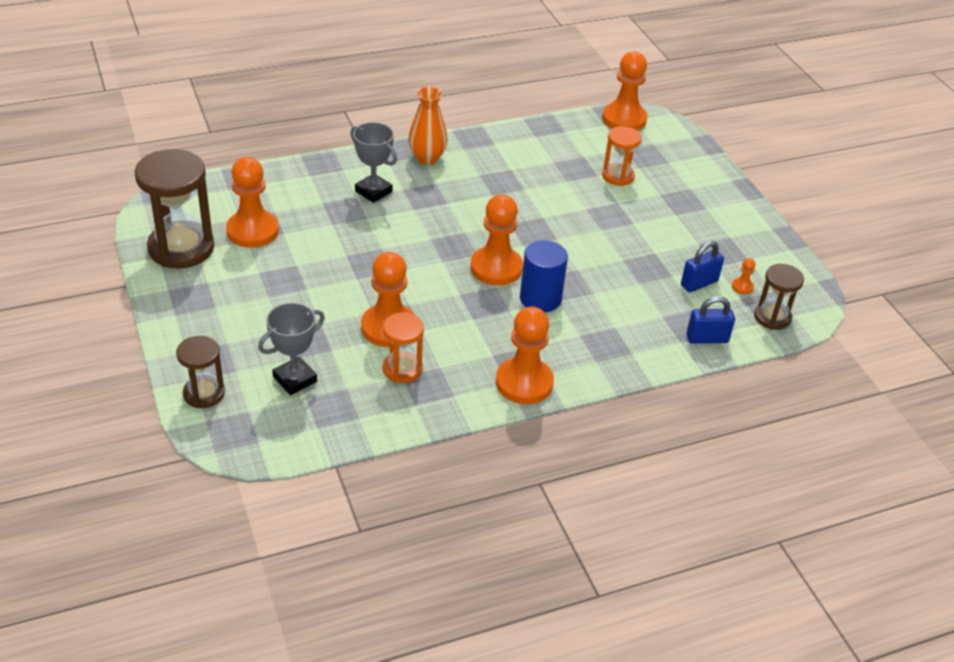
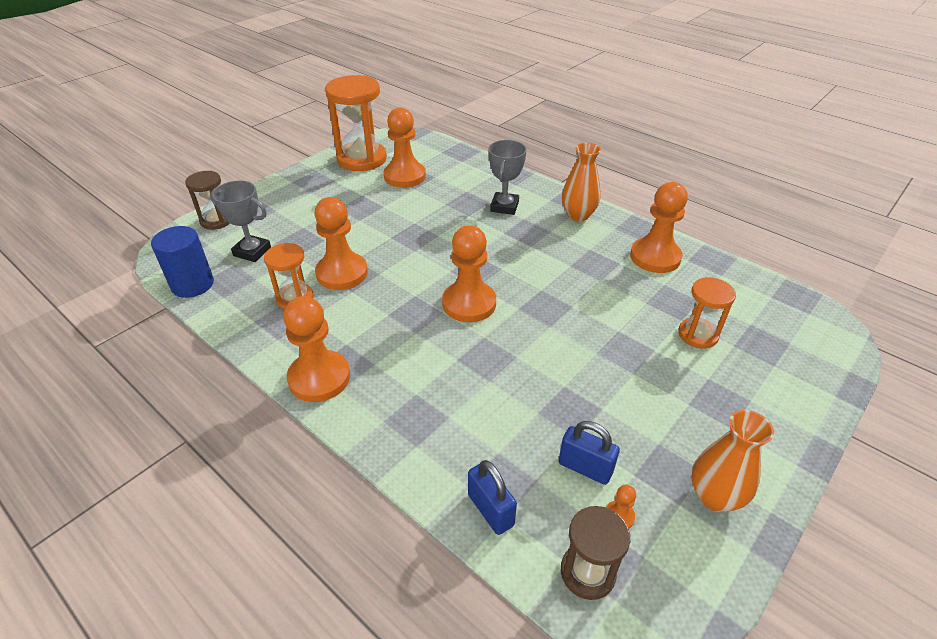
camera: 65 degrees right, 0 degrees up
brown hourglass [135,149,214,269] -> orange hourglass [325,75,387,171]
blue cylinder [520,240,568,312] -> blue cylinder moved to [151,226,214,298]
orange pawn [602,51,648,131] -> orange pawn moved to [630,182,688,273]
none -> orange vase [691,410,774,512]

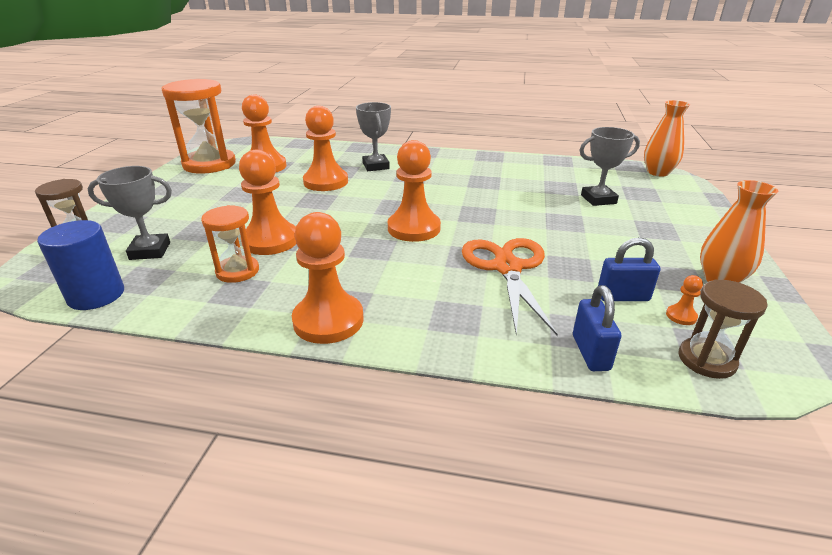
camera: 30 degrees left, 10 degrees down
blue padlock [468,460,517,535] -> blue padlock turned 60 degrees clockwise [573,285,621,371]
orange vase [562,143,601,221] -> orange vase moved to [644,100,690,177]
orange pawn [630,182,688,273] -> orange pawn moved to [303,106,348,191]
orange hourglass [678,277,736,348] -> grey trophy [580,127,640,206]
none -> orange scissors [462,238,558,336]

